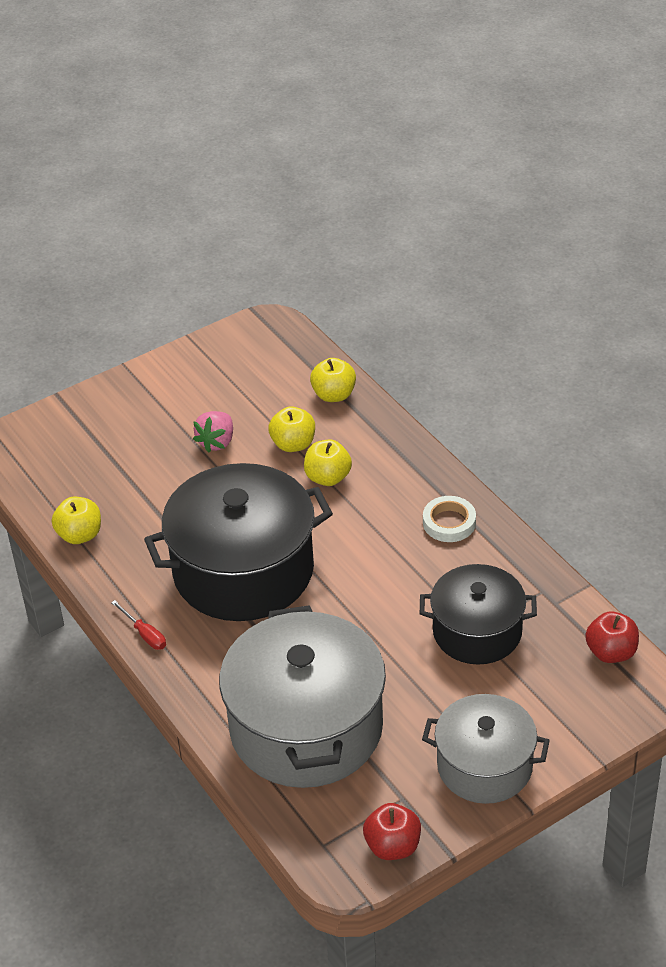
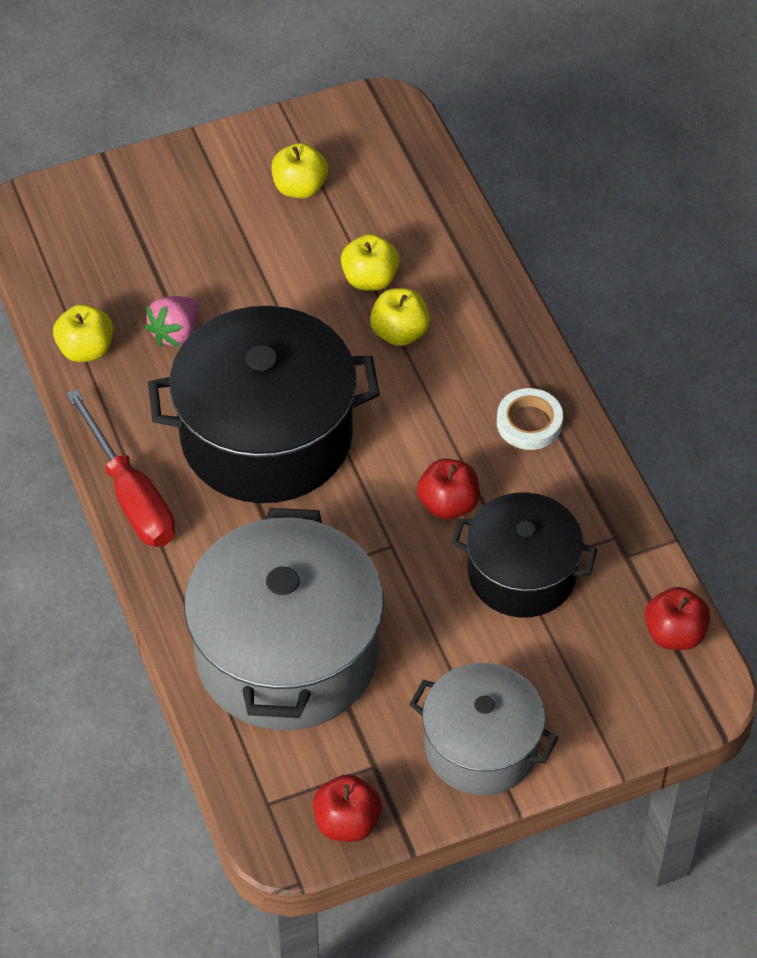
camera: 10 degrees right, 10 degrees up
red screwdriver [111,600,166,650] -> red screwdriver [66,389,175,547], size x2.13
pink strawberry [193,411,233,453] -> pink strawberry moved to [144,296,199,347]
yellow apple [310,358,356,402] -> yellow apple moved to [271,143,328,198]
none -> red apple [417,459,480,520]

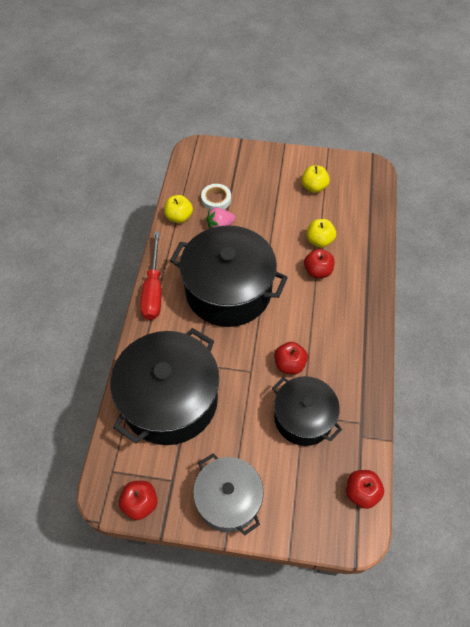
camera: 30 degrees right, 5 degrees up
grey pot [184,508,384,730] -> black pot [110,328,219,445]
yellow apple [370,288,430,346] -> red apple [304,249,334,278]
white tape [497,388,563,450] -> white tape moved to [201,184,231,210]

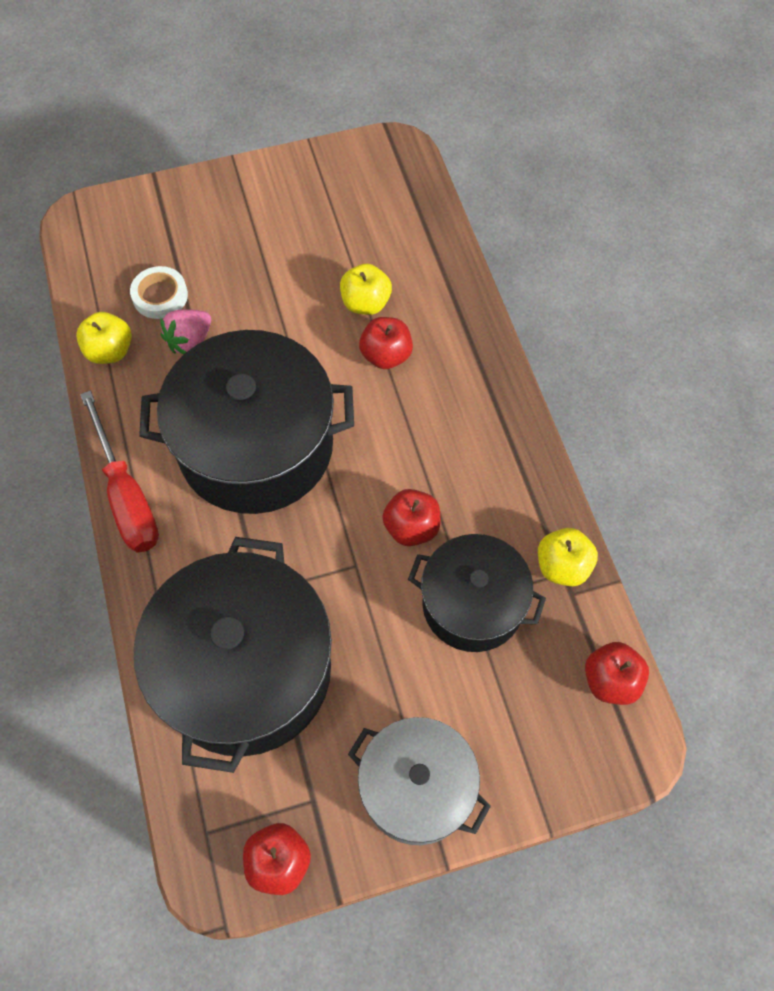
camera: 25 degrees left, 5 degrees up
yellow apple [301,165,330,193] -> yellow apple moved to [538,528,598,586]

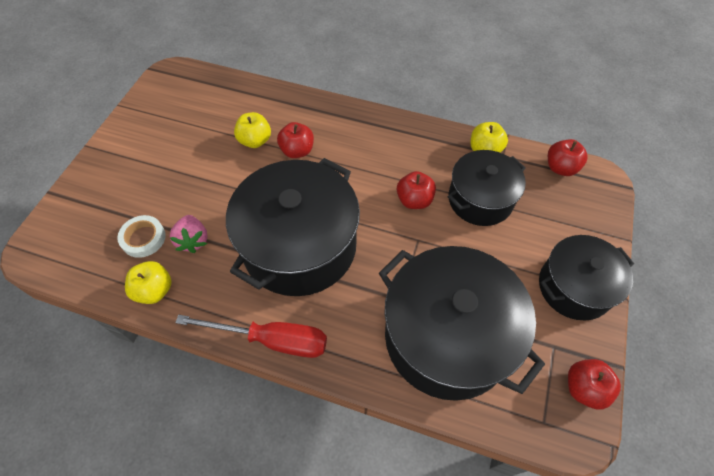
camera: 55 degrees left, 5 degrees down
grey pot [348,717,491,845] -> black pot [539,235,634,321]

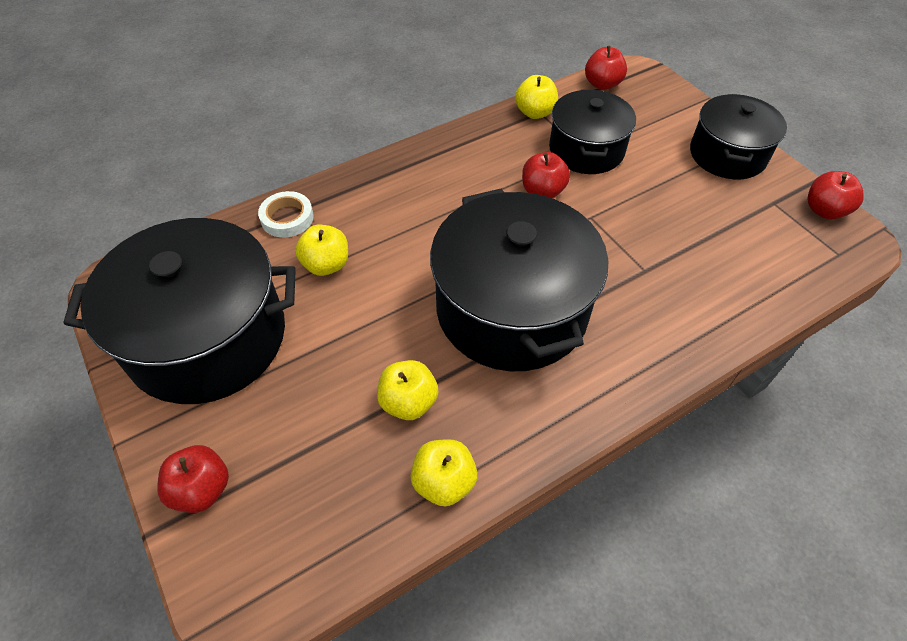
camera: 50 degrees left, 5 degrees down
white tape [117,215,166,258] -> white tape moved to [258,191,314,238]
pink strawberry [170,215,208,253] -> yellow apple [377,360,438,420]
red screwdriver [175,315,327,358] -> none
red apple [277,122,314,158] -> red apple moved to [157,445,229,513]
black pot [379,246,545,401] -> black pot moved to [64,218,296,404]

